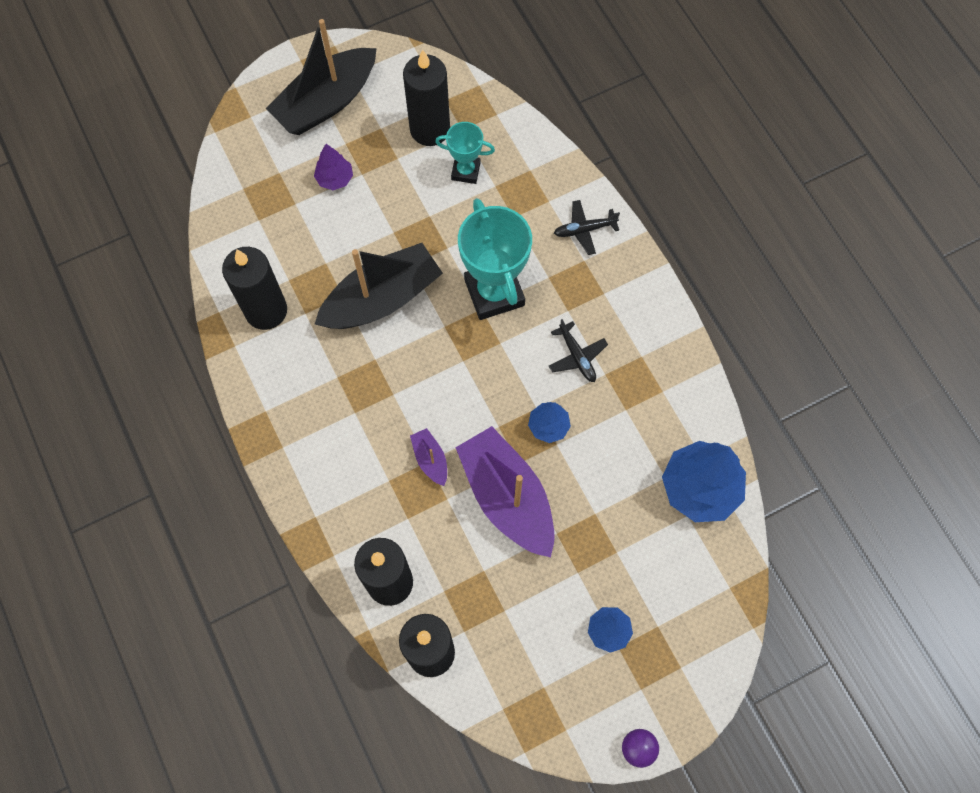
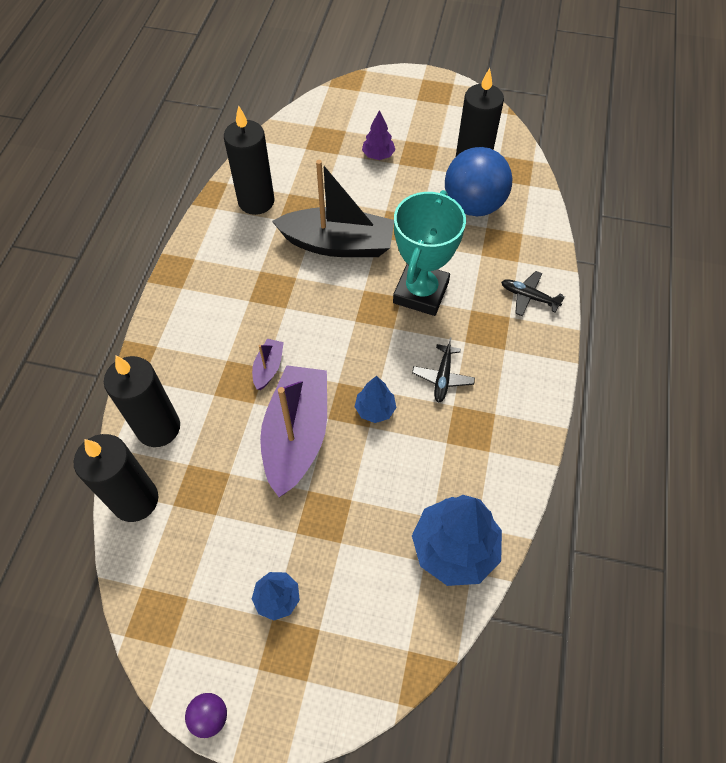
camera: 40 degrees right, 10 degrees down
black boat [266,19,377,135] -> none
turquoise trophy [435,122,495,184] -> blue ball [445,147,512,216]

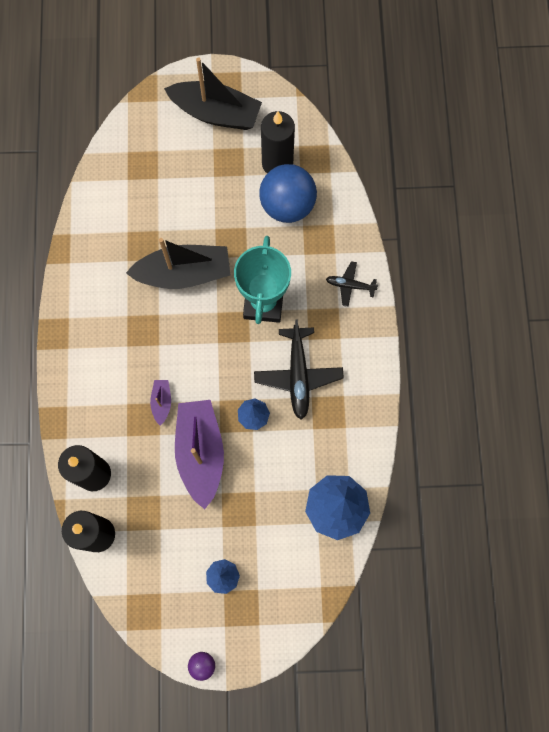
camera: 15 degrees left, 15 degrees up
black candle [224,105,274,215] -> none
purple tree [362,110,395,160] -> none
black plane [412,337,475,403] -> black plane [254,319,344,420], size x1.81
none -> black boat [164,57,262,130]

